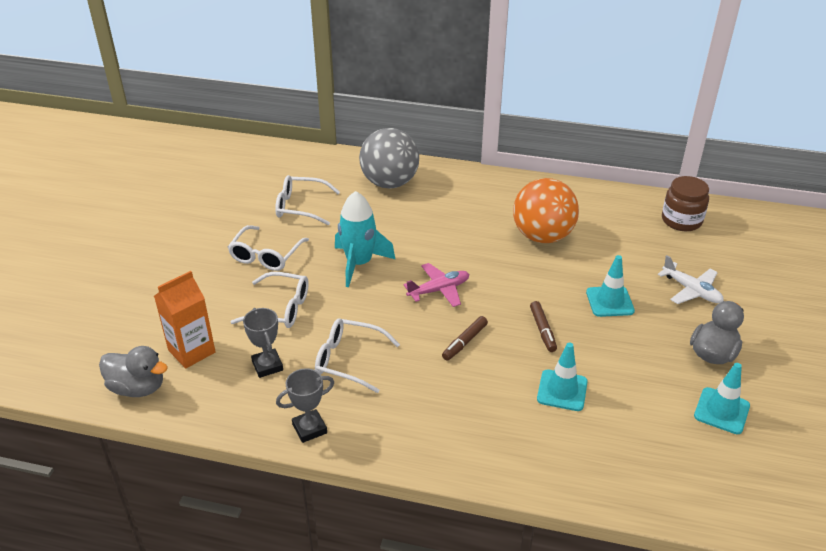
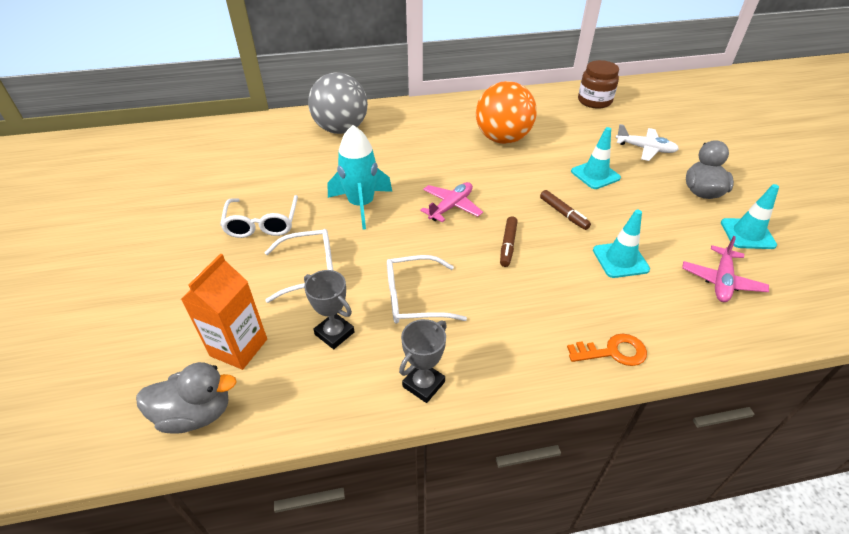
camera: 25 degrees left, 5 degrees up
white glasses [275,175,340,225] -> none
none -> orange key [567,334,647,366]
none -> pink plane [682,236,769,302]

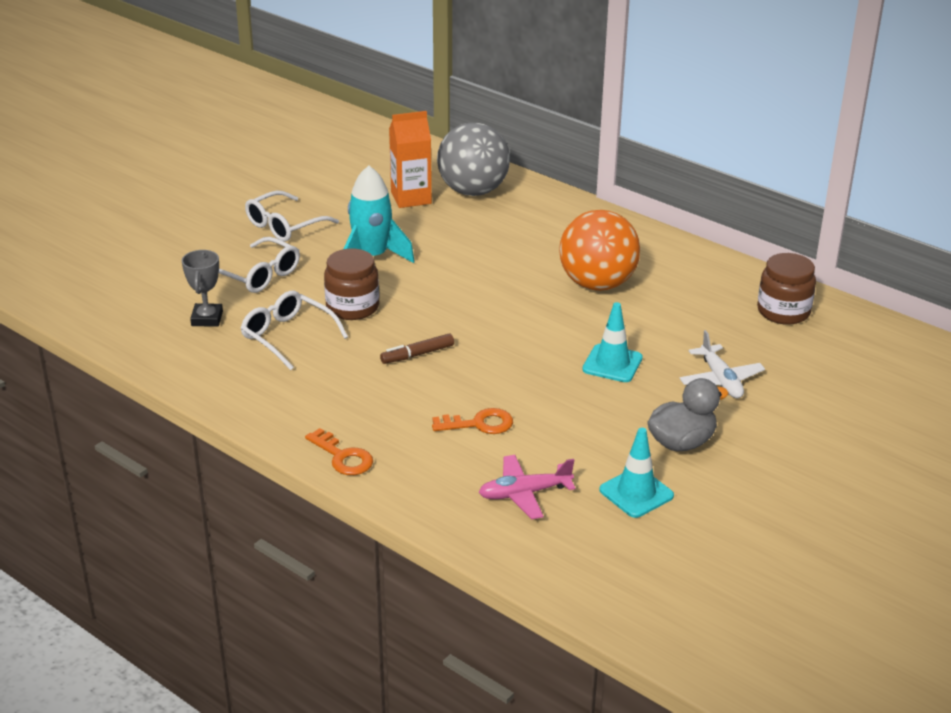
camera: 50 degrees right, 10 degrees down
grey duck [136,362,237,434] -> none
orange carton [181,253,267,370] -> orange carton moved to [389,111,432,208]
grey trophy [399,319,447,403] -> none
pink plane [420,182,483,222] -> none
brown marker [540,190,591,230] -> none
turquoise traffic cone [593,210,650,278] -> orange key [432,408,513,434]
none -> brown jar [324,248,379,320]

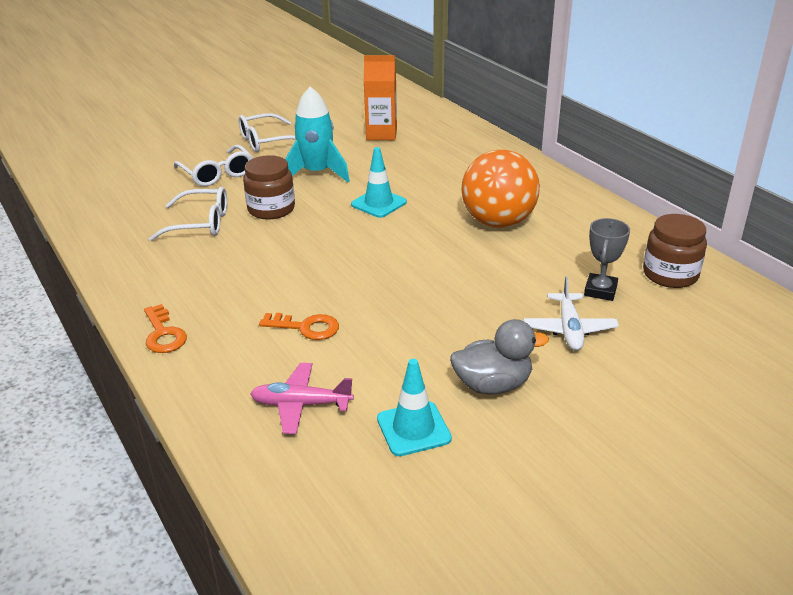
camera: 20 degrees right, 0 degrees up
grey trophy [182,250,223,327] -> grey trophy moved to [584,218,630,301]
white glasses [241,291,348,370] -> white glasses turned 120 degrees clockwise [149,187,227,241]
brown marker [380,333,454,364] -> none
grey ball [437,122,510,196] -> none
turquoise traffic cone [582,302,643,382] -> turquoise traffic cone moved to [351,147,407,218]

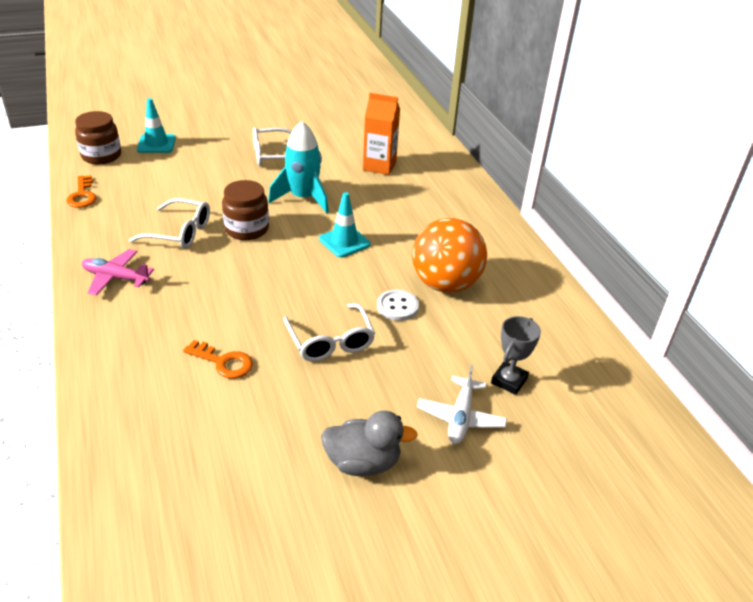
camera: 10 degrees right, 5 degrees up
orange key [144,304,187,353] -> orange key moved to [67,175,97,208]
white glasses [174,145,253,186] -> white glasses moved to [284,303,375,361]
pink plane [250,363,354,434] -> pink plane moved to [82,249,154,296]
turquoise traffic cone [377,359,452,456] -> turquoise traffic cone moved to [137,98,176,153]
brown jar [643,214,707,288] -> brown jar moved to [75,111,121,164]
none -> white button [377,290,419,321]

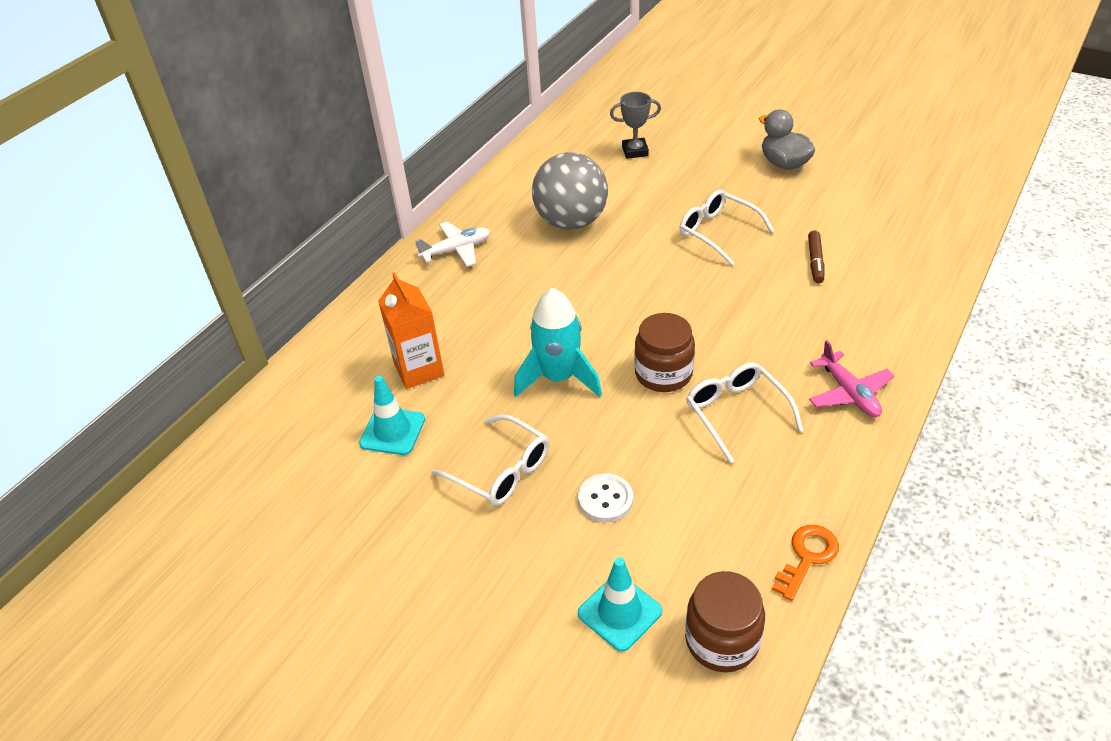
camera: 125 degrees left, 5 degrees up
orange key [183,340,253,379] -> brown marker [808,231,824,283]
white glasses [284,303,375,361] -> white glasses turned 75 degrees counterclockwise [680,190,774,266]
turquoise traffic cone [319,192,371,258] -> turquoise traffic cone moved to [359,376,425,455]
white button [377,290,419,321] -> white button moved to [578,474,633,522]
orange ball [412,218,487,293] -> grey ball [532,152,608,230]
white plane [417,364,507,444] -> white plane moved to [415,221,490,267]

